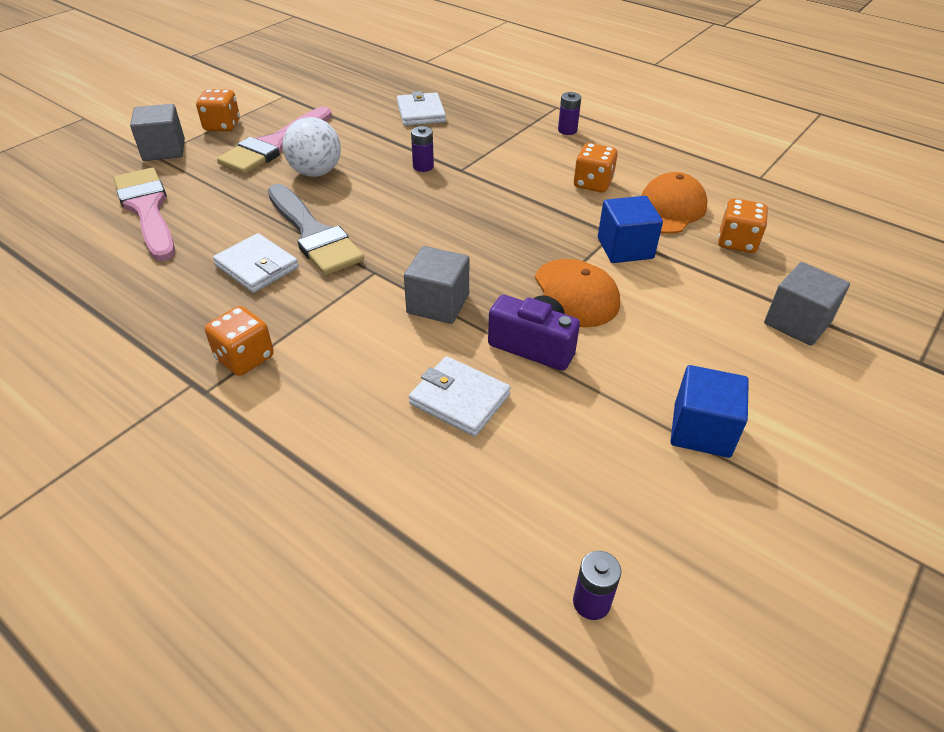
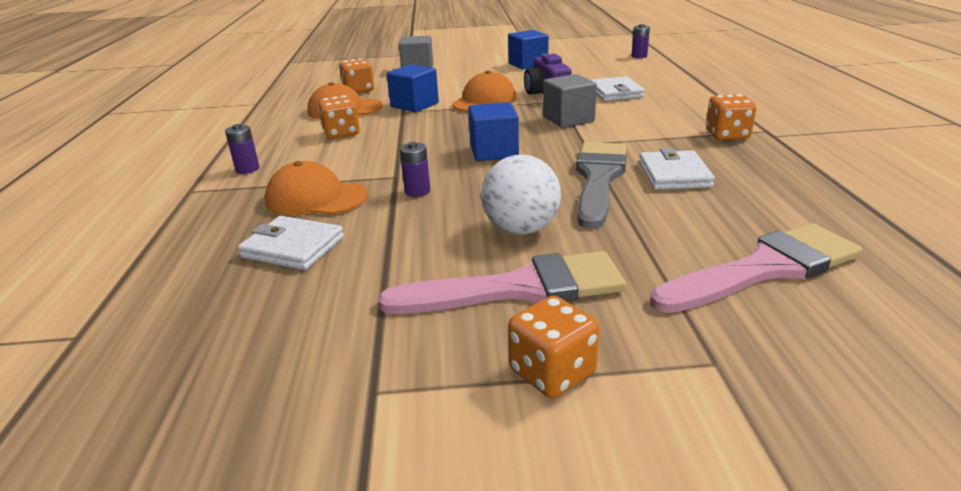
camera: 130 degrees left, 15 degrees down
pink brush [114,168,175,261] -> pink brush turned 135 degrees counterclockwise [650,223,863,313]
grey cube [130,104,185,161] -> none
white wallet [397,91,446,126] -> white wallet turned 75 degrees clockwise [238,216,344,270]
none -> orange cap [265,161,368,216]
none -> blue cube [468,102,519,161]

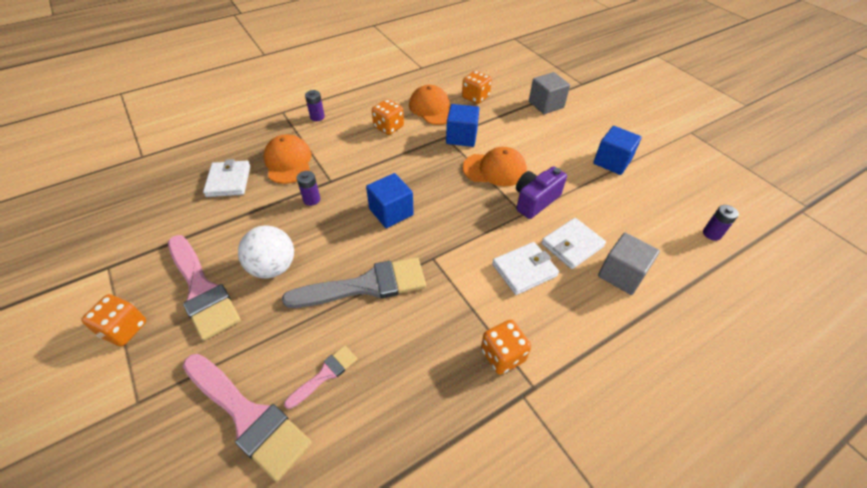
camera: 60 degrees right, 20 degrees up
grey cube [543,74,597,128] -> grey cube moved to [598,233,660,295]
white wallet [639,148,715,190] -> white wallet moved to [492,242,559,295]
none -> pink brush [284,346,357,409]

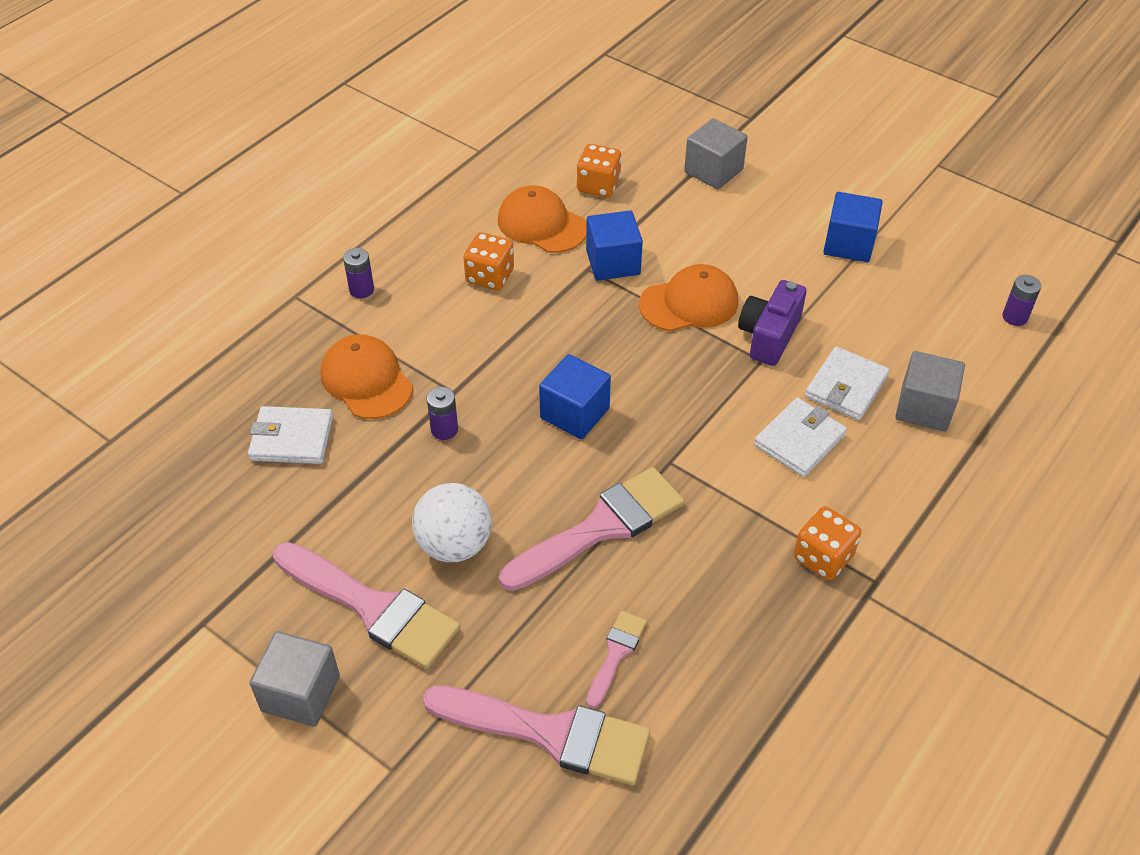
camera: 20 degrees left, 0 degrees up
orange dice [81,294,146,346] -> grey cube [250,631,340,727]
white wallet [203,159,250,197] -> white wallet turned 60 degrees counterclockwise [248,406,333,464]
grey brush [282,257,426,308] -> pink brush [499,467,684,591]

